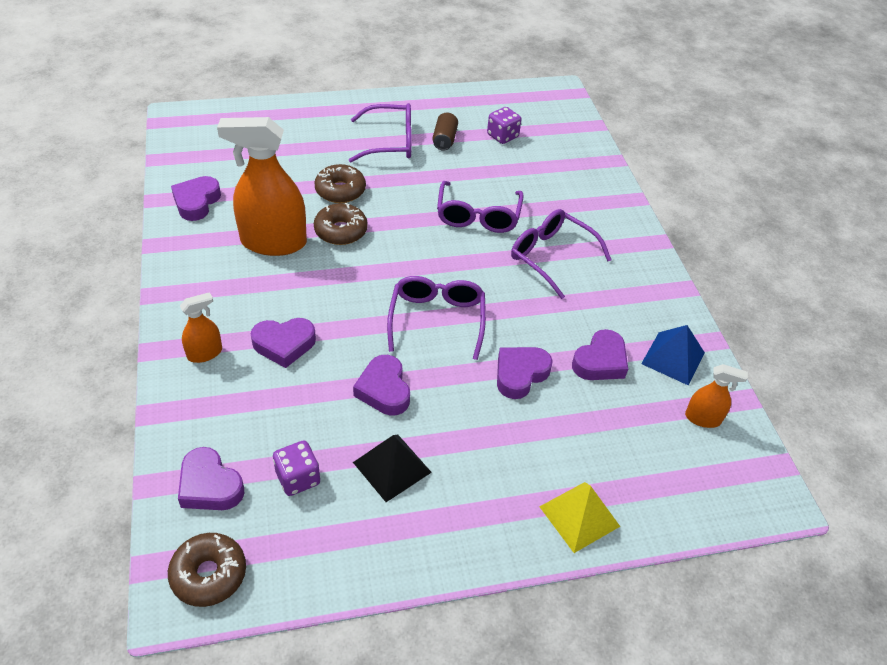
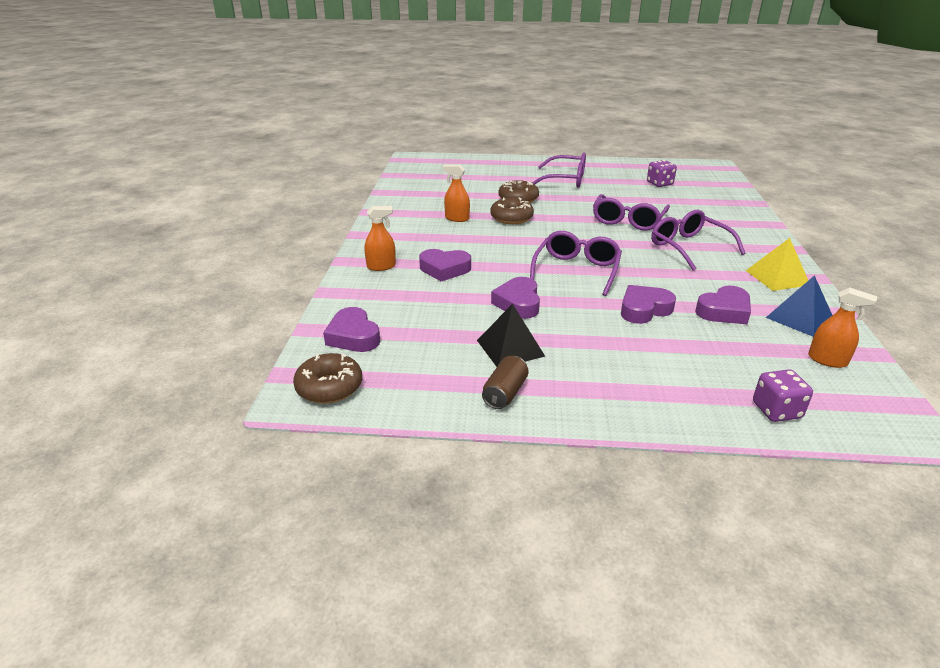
camera: 20 degrees right, 15 degrees down
purple heart [171,176,221,221] -> none
orange spray bottle [217,117,307,256] -> orange spray bottle [443,165,470,222], size x0.48
purple dice [273,441,320,496] -> purple dice moved to [753,369,813,422]
brown can [433,113,458,150] -> brown can moved to [482,356,529,409]
yellow pyramid [539,482,620,553] -> yellow pyramid moved to [746,238,808,291]

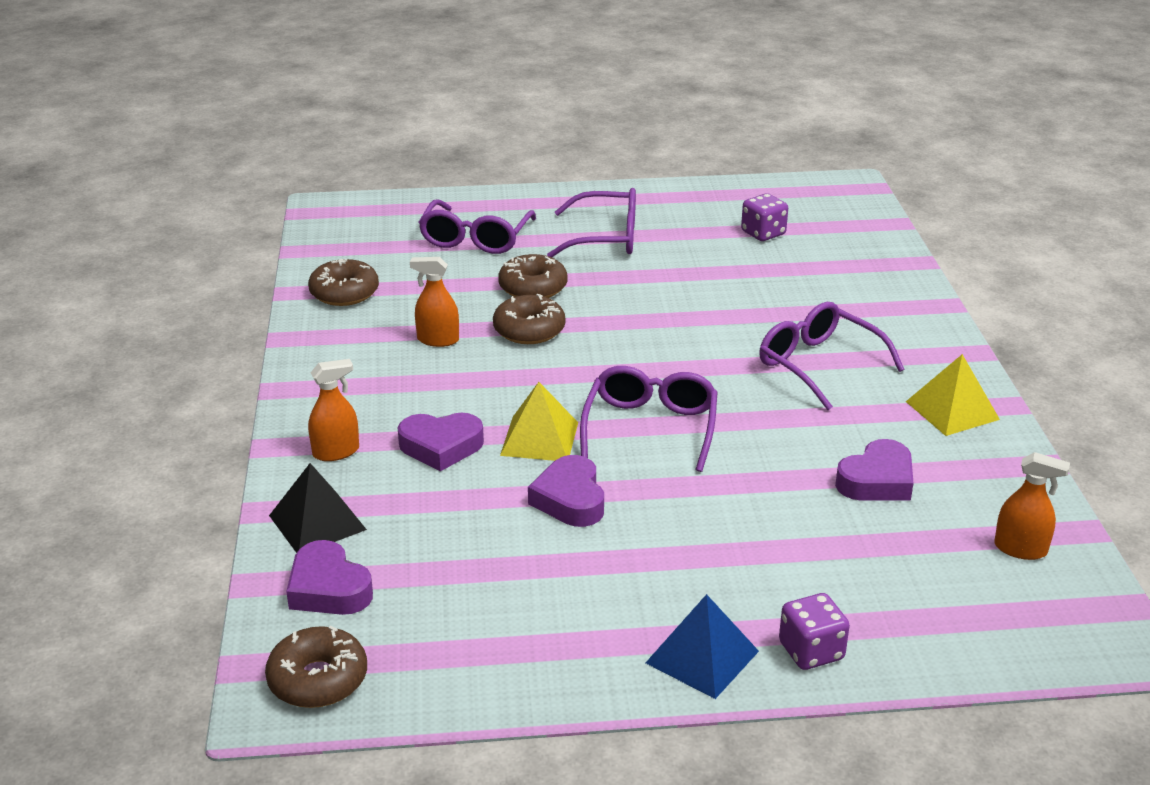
camera: 10 degrees left, 0 degrees up
black pyramid [477,304,545,367] -> black pyramid moved to [269,463,367,553]
brown can [482,356,529,409] -> none
purple glasses [593,194,670,231] -> purple glasses moved to [418,200,536,254]
purple heart [621,285,676,324] -> none
purple dice [753,369,813,422] -> purple dice moved to [779,593,850,670]
blue pyramid [766,275,833,337] -> blue pyramid moved to [646,594,759,699]
none -> brown donut [308,259,379,306]
none -> yellow pyramid [500,382,578,461]

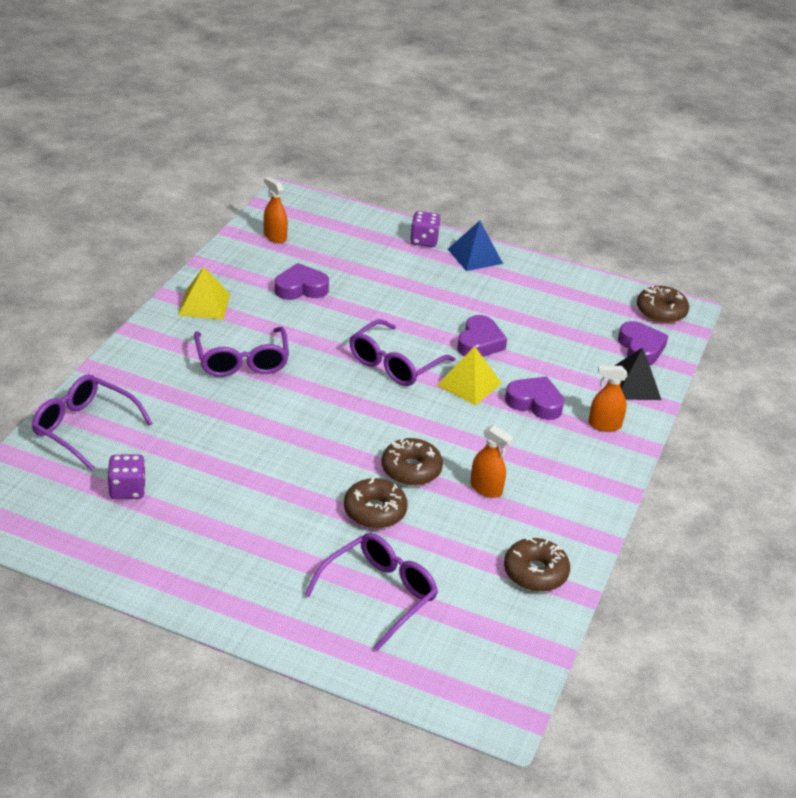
camera: 155 degrees left, 5 degrees up
purple glasses [547,188,636,257] -> purple glasses moved to [32,374,153,471]

